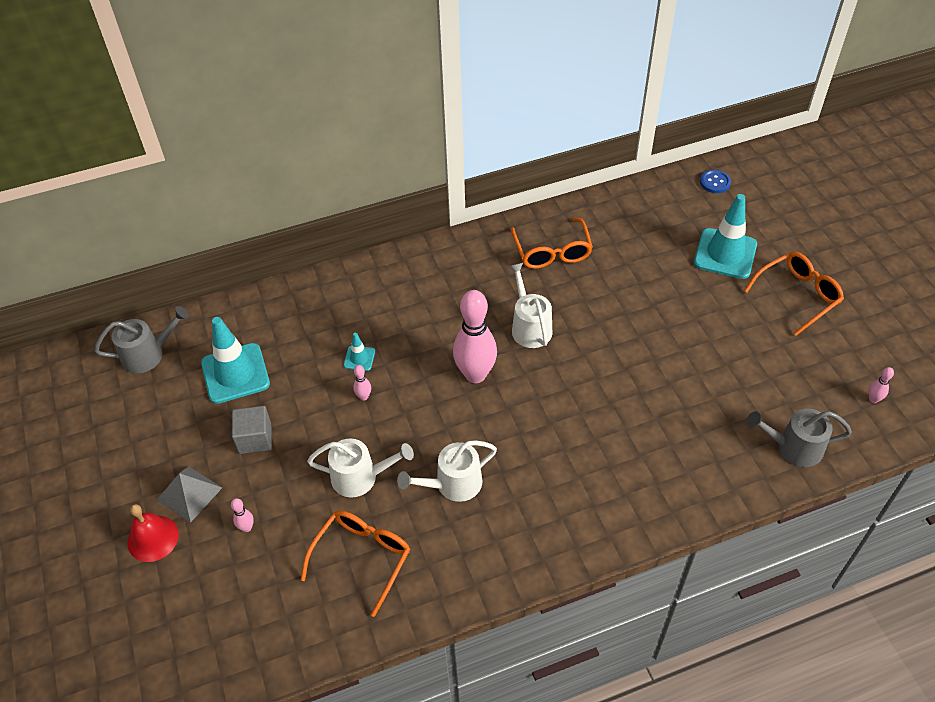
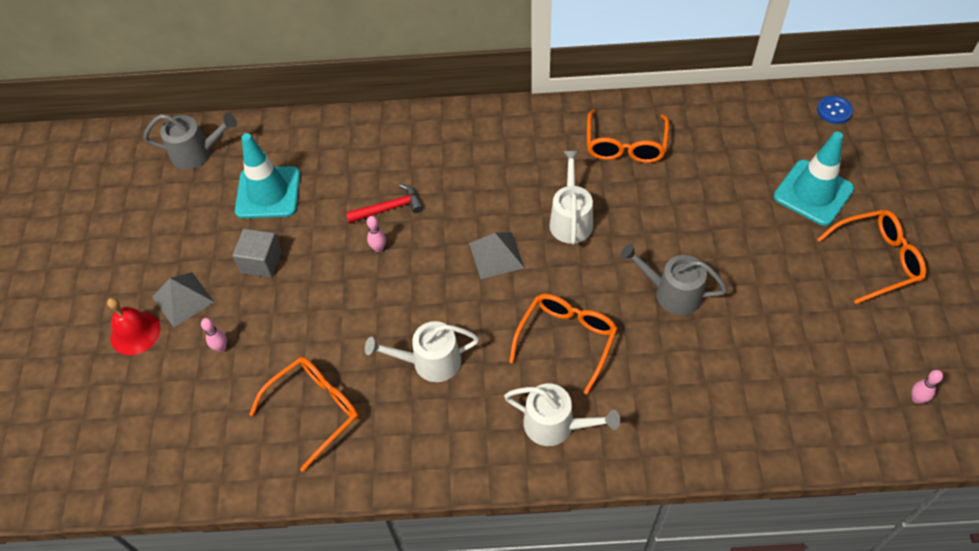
camera: 20 degrees right, 5 degrees up
white watering can [307,438,414,498] -> white watering can moved to [504,383,620,446]
turquoise traffic cone [344,333,375,371] -> red hammer [346,184,423,223]
pink bowling pin [453,290,497,383] -> grey pyramid [469,232,524,279]
grey watering can [746,409,852,467] -> grey watering can moved to [620,244,727,315]
none -> orange glasses [509,294,618,395]

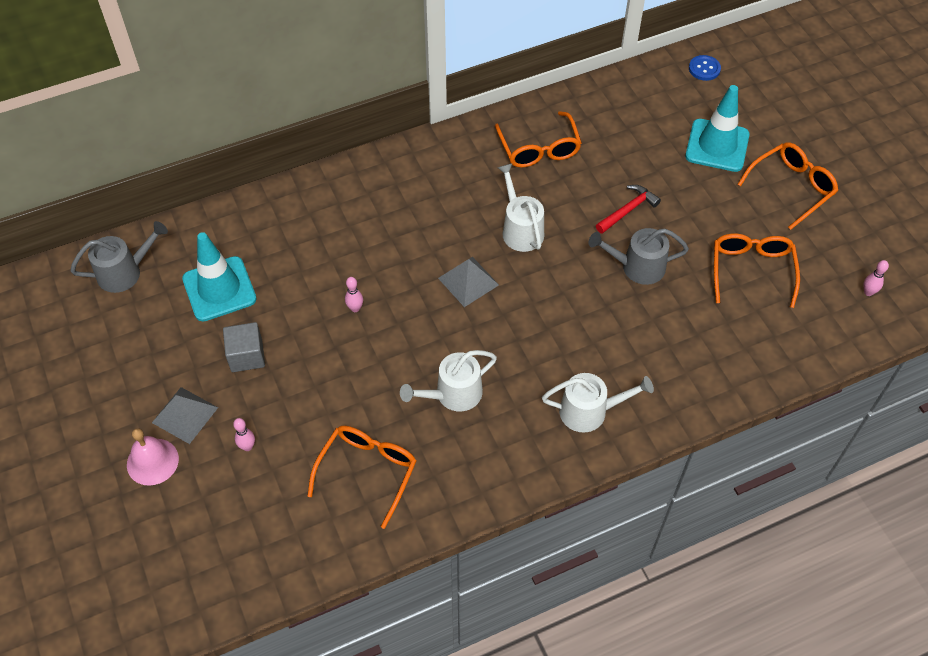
camera: 25 degrees left, 0 degrees up
red bell [107,298,160,355] -> pink bell [127,428,179,486]
red hammer [346,184,423,223] -> red hammer moved to [596,185,661,234]
orange glasses [509,294,618,395] -> orange glasses moved to [714,233,800,308]

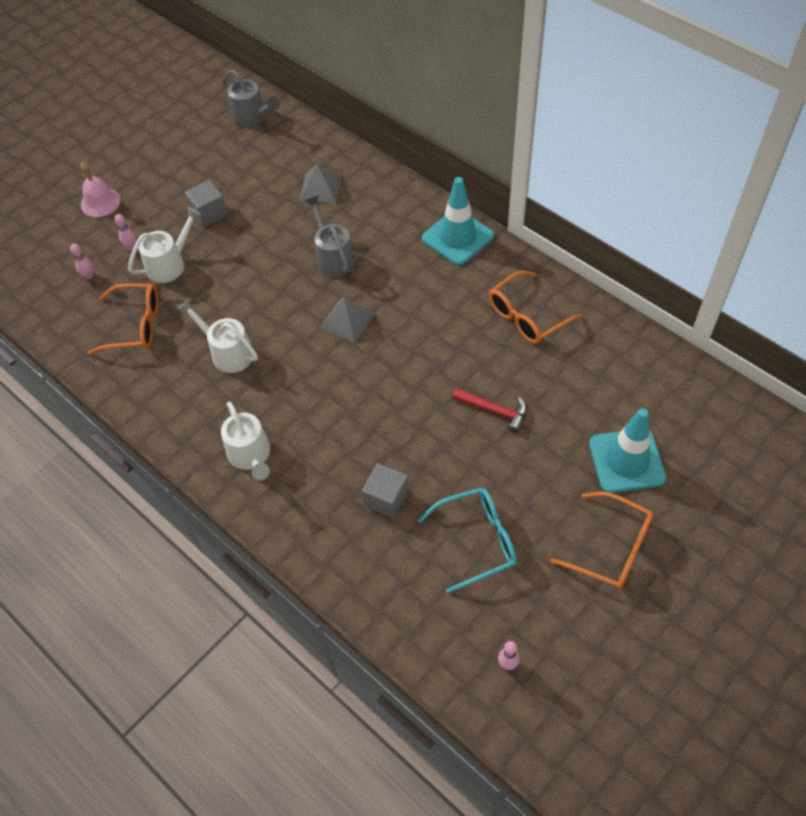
camera: 70 degrees right, 0 degrees up
grey pyramid [152,387,218,444] -> grey pyramid moved to [299,164,342,203]
turquoise traffic cone [182,232,257,321] -> turquoise traffic cone moved to [422,177,494,265]
pink bowling pin [345,277,363,312] -> pink bowling pin moved to [70,243,93,280]
white watering can [497,163,544,252] -> white watering can moved to [128,207,201,283]
grey watering can [588,228,689,285] -> grey watering can moved to [305,195,355,277]
blue button [689,55,721,81] -> none
orange glasses [714,233,800,308] -> turquoise glasses [418,488,517,593]
none -> grey cube [362,463,409,518]

